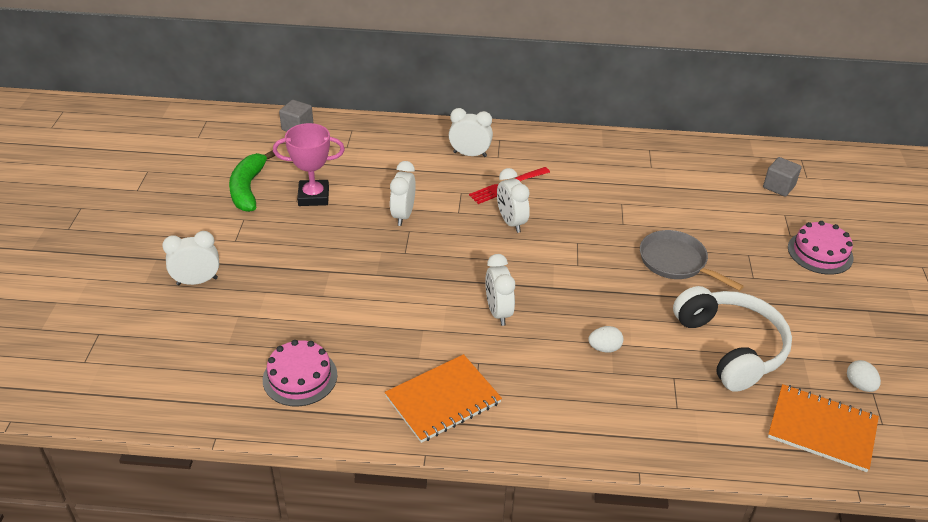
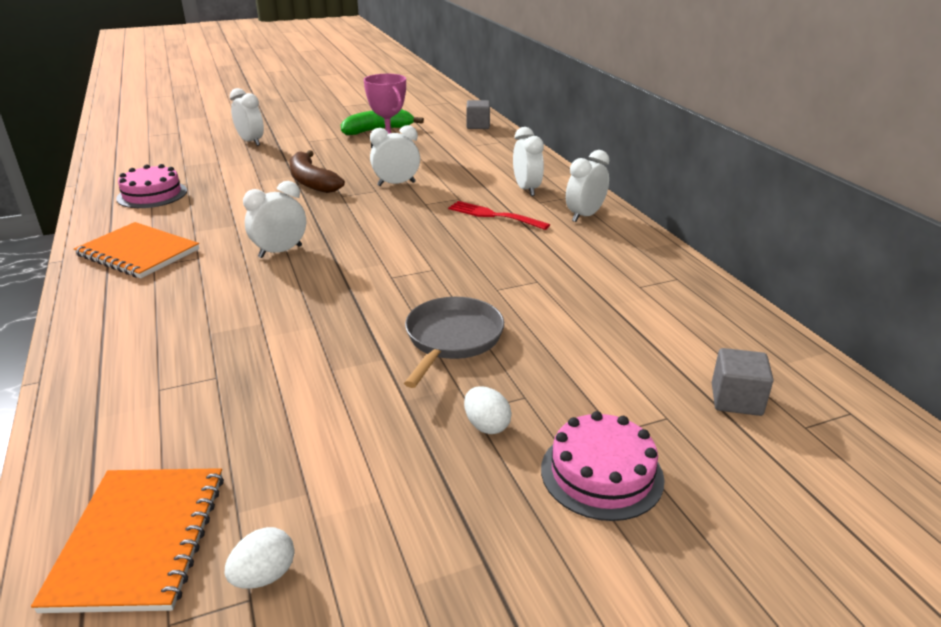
camera: 65 degrees right, 10 degrees down
white clock [497,168,530,233] -> white clock moved to [566,150,609,222]
white egg [588,326,624,353] -> white egg moved to [464,386,512,434]
white headphones [673,286,792,392] -> none
none -> brown banana [290,150,345,193]

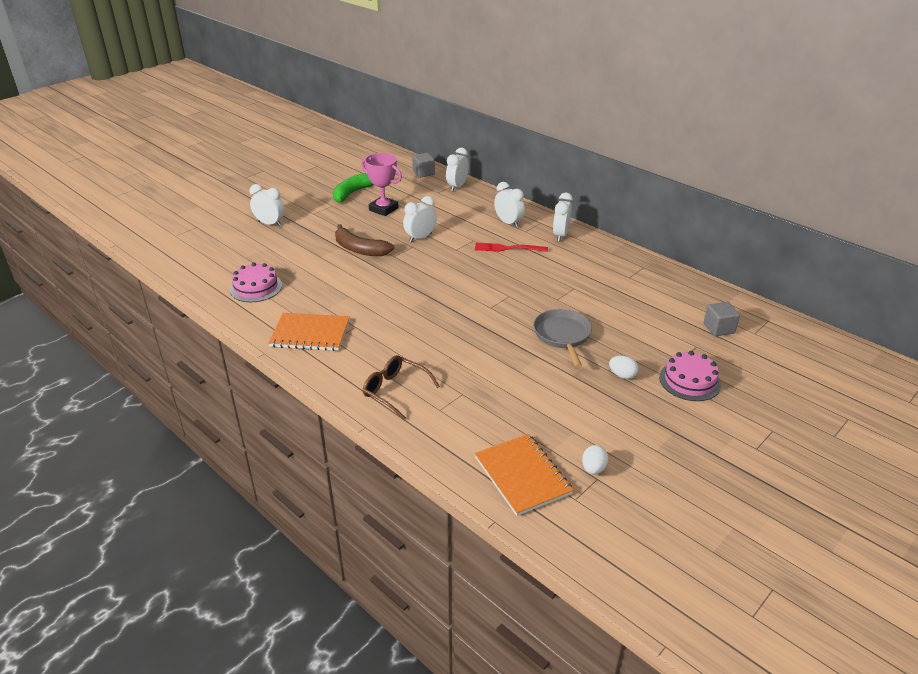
camera: 25 degrees left, 5 degrees up
white clock [243,181,306,258] -> white clock moved to [446,148,469,191]
none -> brown glasses [363,355,440,420]

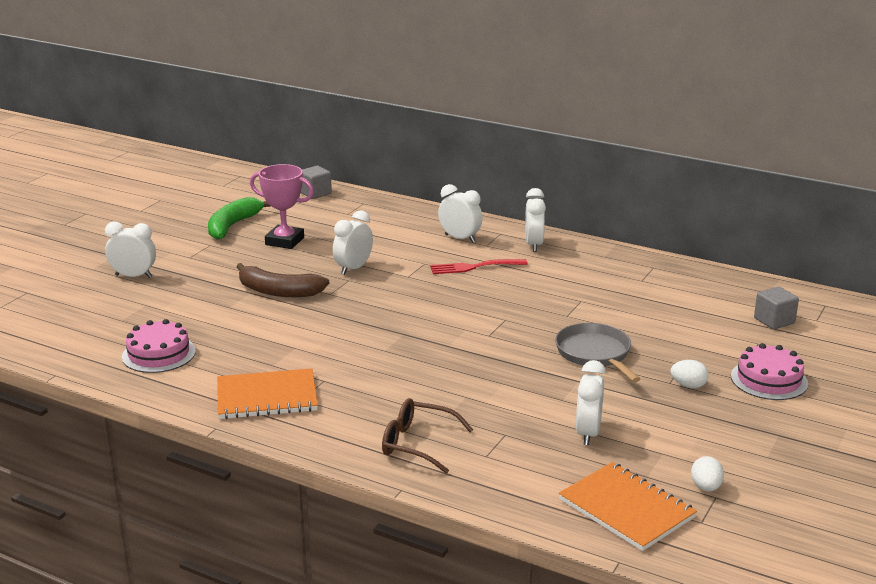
camera: 15 degrees left, 10 degrees down
white clock [446,148,469,191] -> white clock moved to [576,360,606,445]

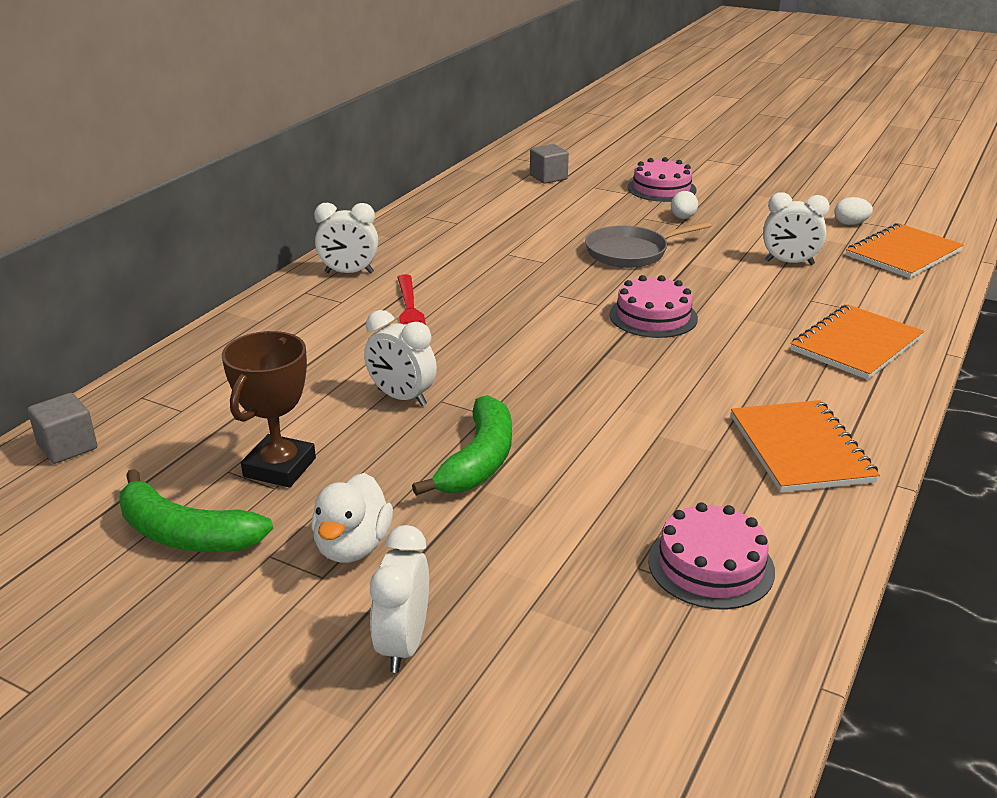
camera: 90 degrees left, 5 degrees up
brown banana [236,263,329,297] -> green banana [412,395,512,496]
pink trophy [250,164,314,249] -> brown trophy [222,331,316,487]
brown glasses [382,398,473,474] -> orange notebook [790,304,924,380]
white clock [438,184,483,243] -> none
none -> white duck [311,473,393,563]
none -> pink cake [609,275,698,338]

